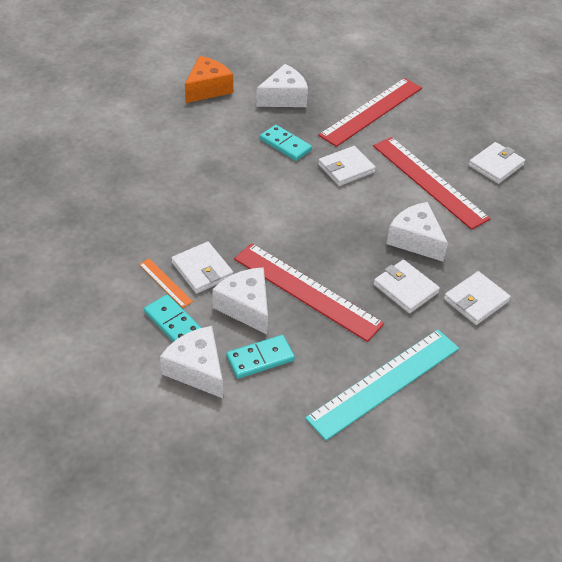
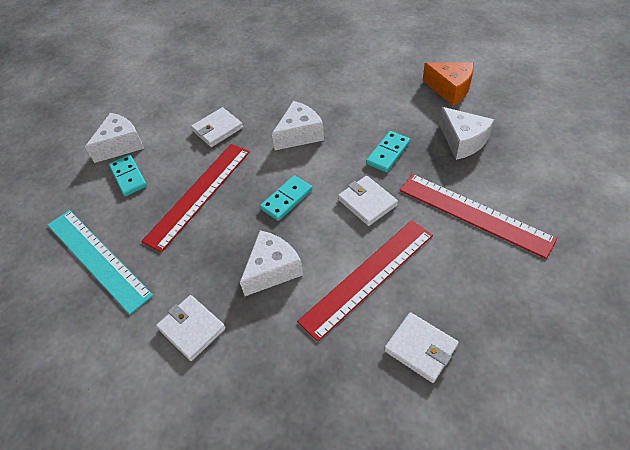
camera: 90 degrees right, 5 degrees up
orange ruler [139,259,193,308] -> none
turquoise domino [144,294,201,342] -> turquoise domino moved to [260,175,312,221]
white cheese [212,267,268,335] -> white cheese moved to [272,101,324,150]
white wallet [373,260,440,314] -> none

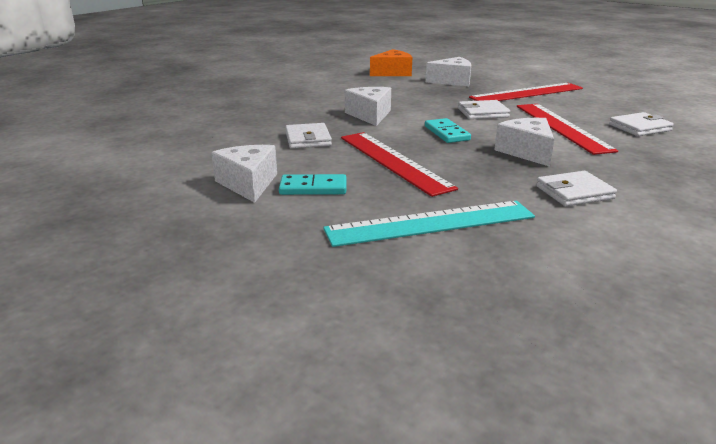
camera: 65 degrees left, 25 degrees down
turquoise domino [366,131,410,172] -> none

